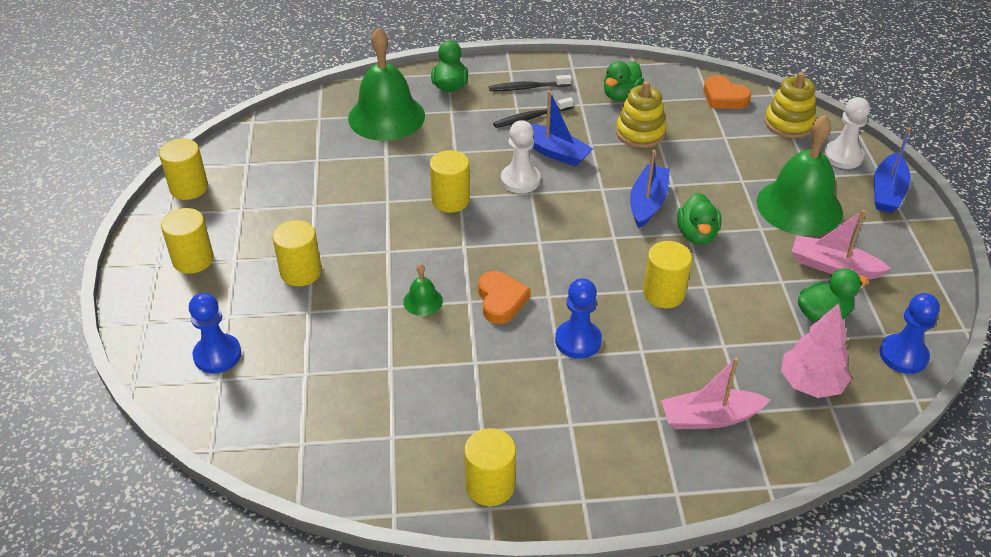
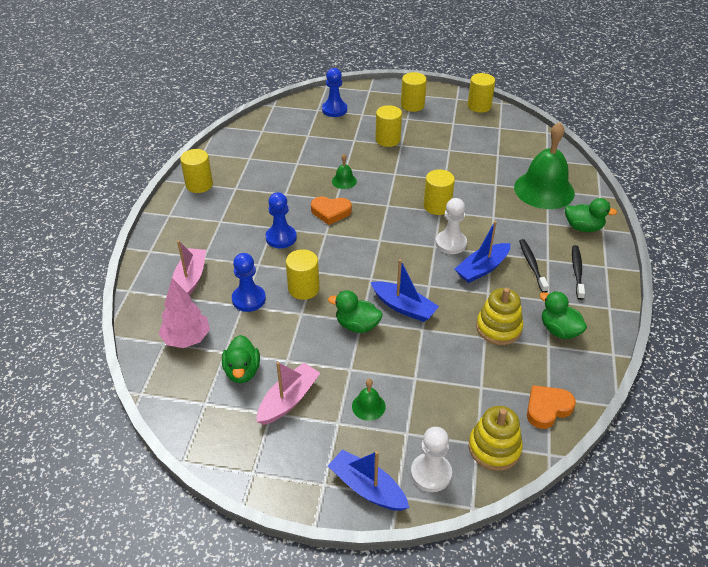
camera: 105 degrees right, 0 degrees up
green bell [757,115,843,236] -> green bell [352,379,386,421], size x0.43
blue pawn [879,293,940,374] -> blue pawn moved to [232,253,266,312]

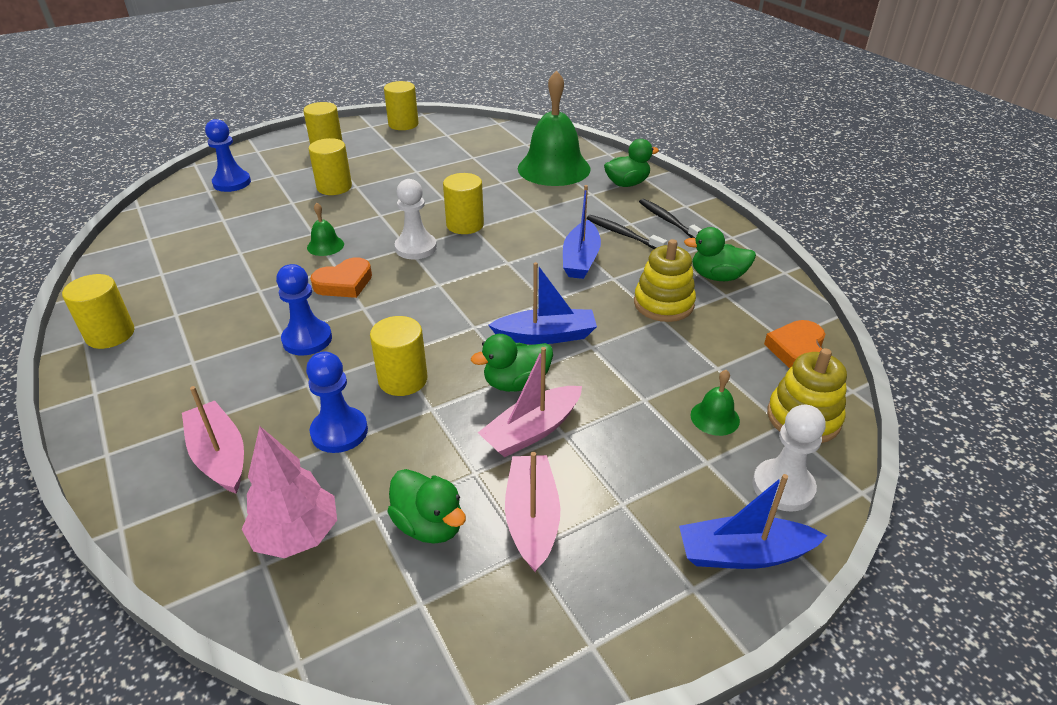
camera: 40 degrees left, 5 degrees down
green bell [352,379,386,421] -> green bell moved to [691,370,740,436]
white pawn [436,198,467,254] -> white pawn moved to [395,179,437,259]
none -> pink boat [478,347,582,457]

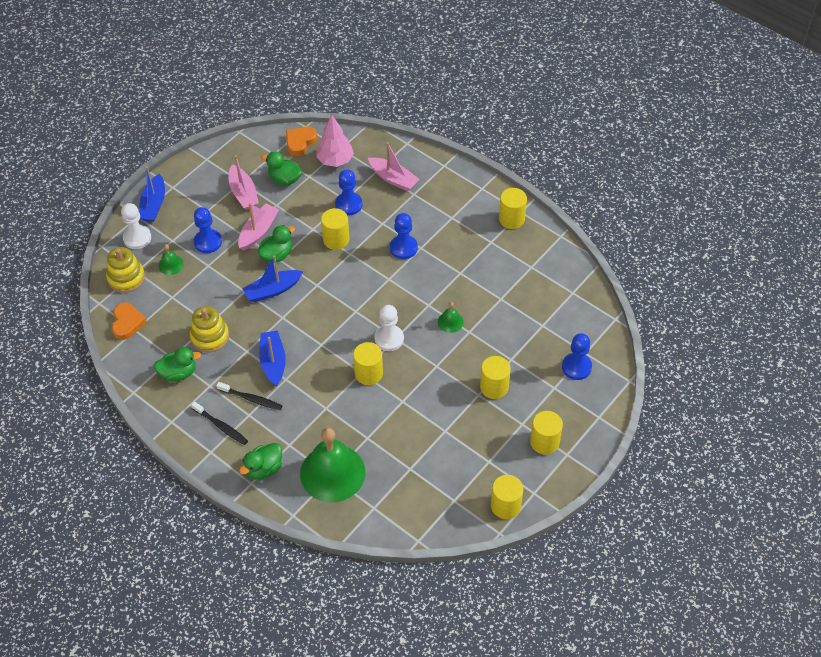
camera: 160 degrees right, 15 degrees up
orange heart [310,257,372,298] -> orange heart moved to [286,126,317,156]
blue boat [679,474,827,569] -> blue boat turned 120 degrees clockwise [139,167,165,222]
none -> blue pawn [194,207,222,253]

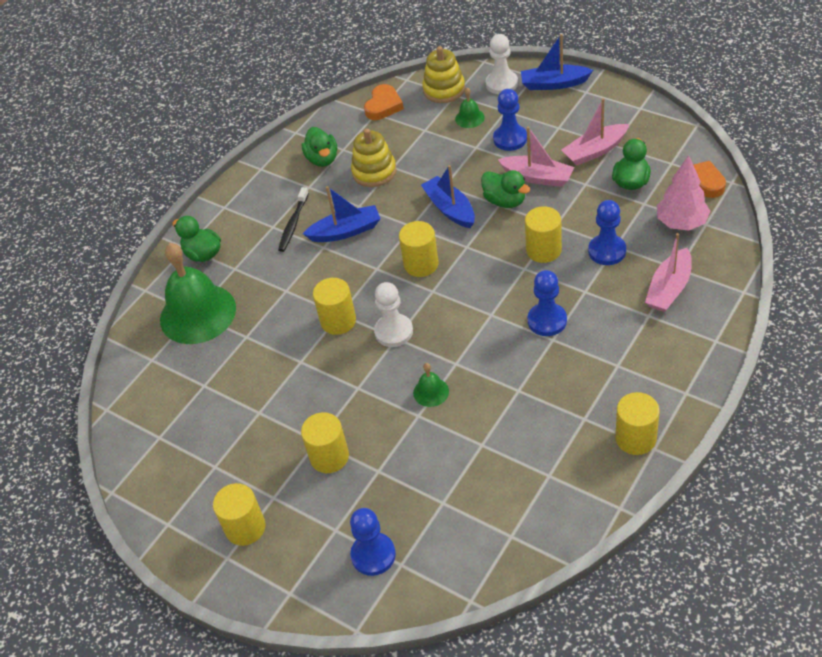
camera: 90 degrees right, 5 degrees down
orange heart [112,302,147,340] -> orange heart turned 60 degrees counterclockwise [364,84,404,120]
black toothbrush [191,401,248,445] -> none
yellow cylinder [491,475,523,519] -> yellow cylinder moved to [399,221,439,277]

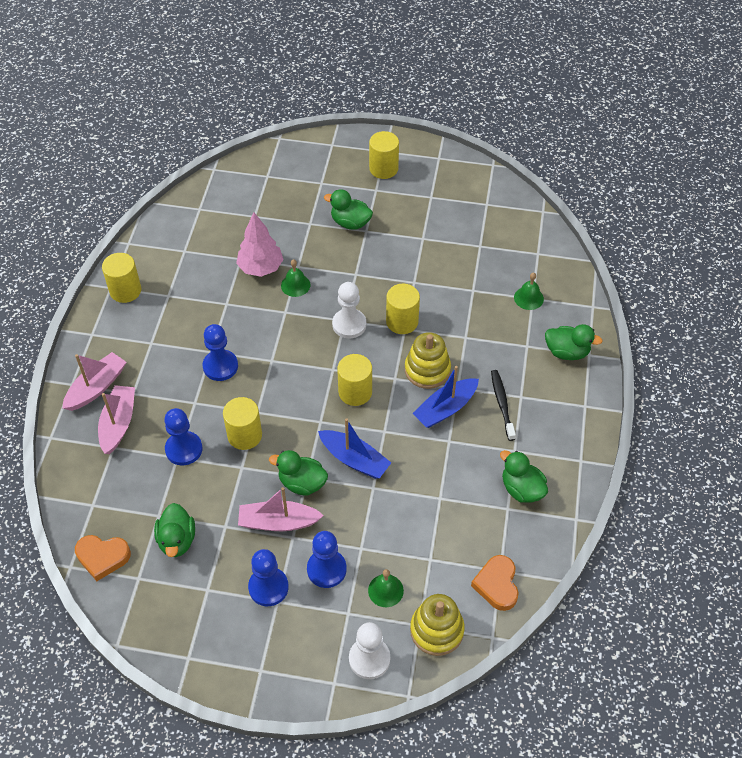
camera: 150 degrees right, 5 degrees up
green bell [160,243,236,344] -> green bell [514,273,544,310], size x0.43
yellow cylinder [301,412,349,473] -> green duck [324,189,373,230]
blue pawn [350,508,396,576] -> blue pawn moved to [248,549,289,606]
yellow stacking toy [351,129,397,187] -> yellow stacking toy moved to [405,332,451,389]
blue boat [521,34,593,90] -> none
pink boat [561,98,629,166] -> pink boat moved to [62,352,126,411]
pink tree [657,155,710,231] -> pink tree moved to [236,213,284,277]

